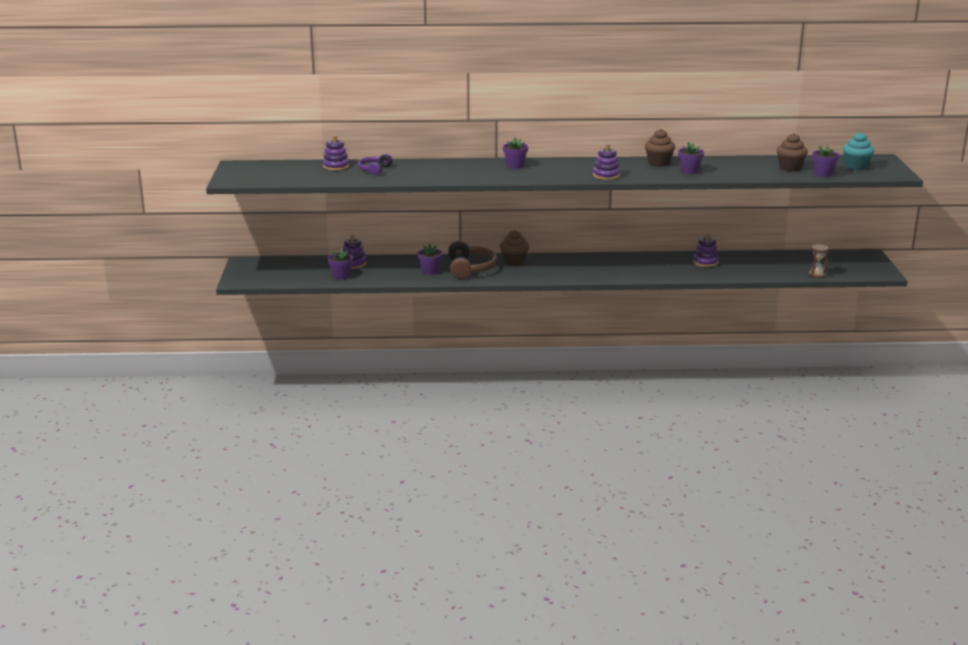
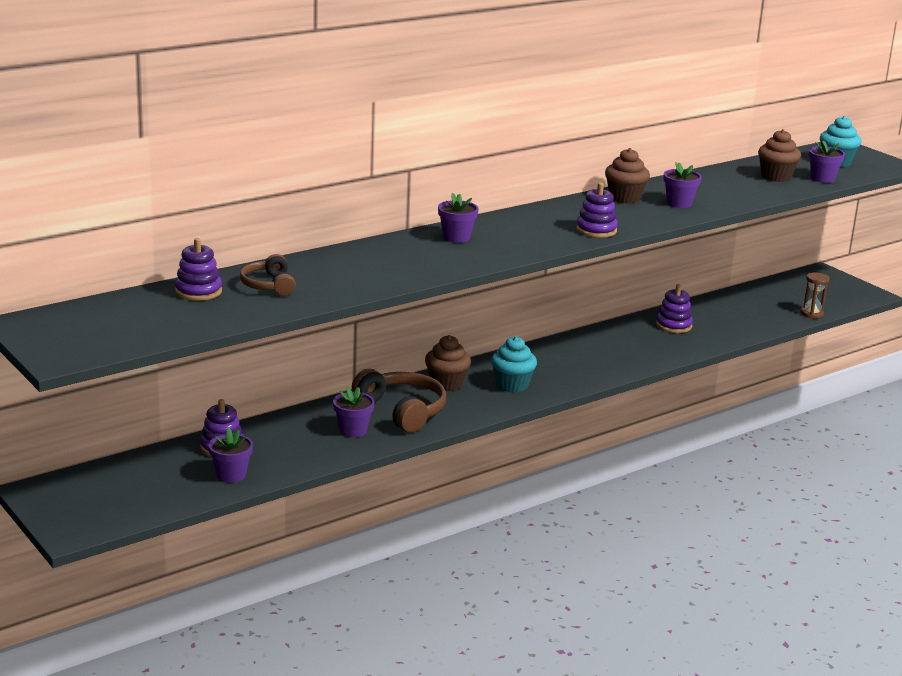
camera: 35 degrees left, 0 degrees up
purple headphones [358,154,393,176] -> brown headphones [240,254,296,296]
none -> turquoise cupcake [491,336,537,393]

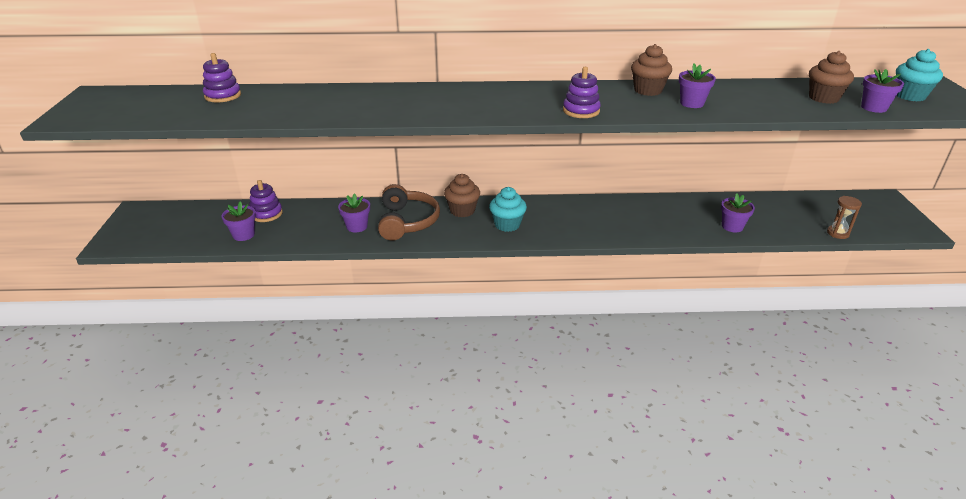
camera: 35 degrees right, 10 degrees up
brown headphones [240,254,296,296] -> none
purple flower pot [438,193,479,243] -> purple flower pot moved to [721,194,755,233]
purple stacking toy [656,284,693,333] -> none

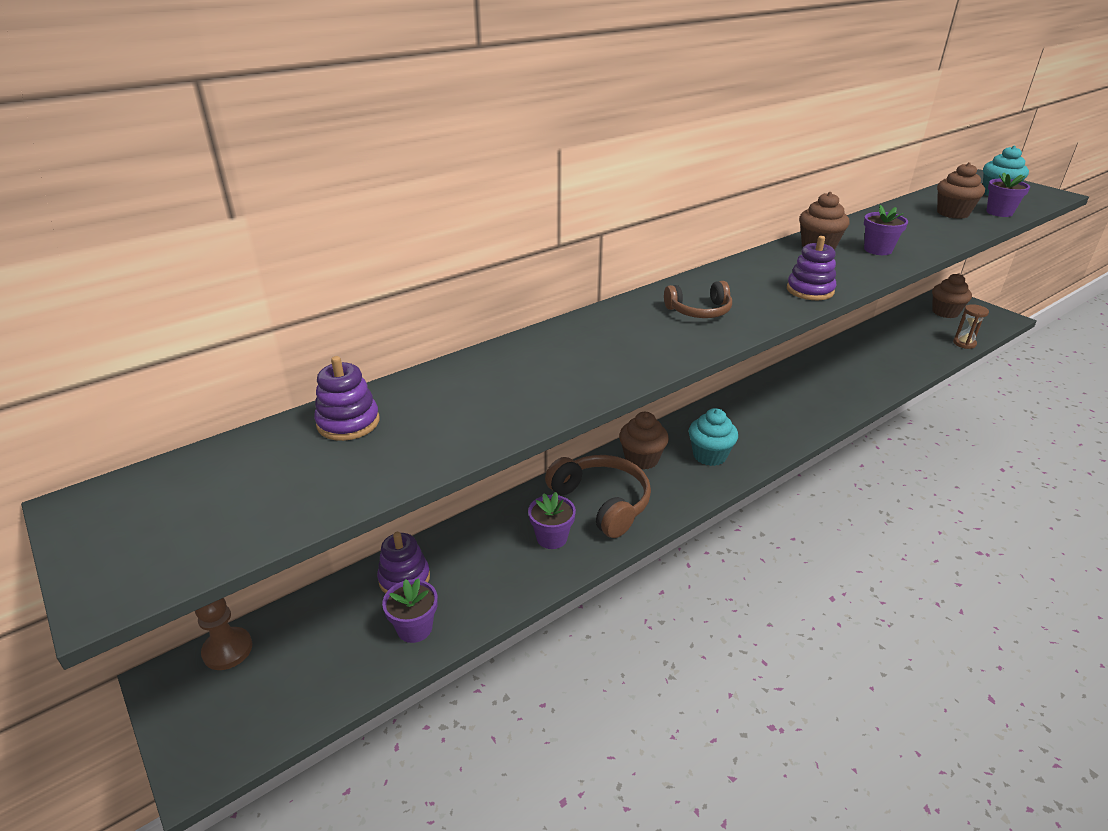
camera: 35 degrees left, 0 degrees up
purple flower pot [721,194,755,233] -> none
none -> brown pawn [195,598,252,670]
none -> brown headphones [664,281,732,318]
none -> brown cupcake [932,273,972,318]

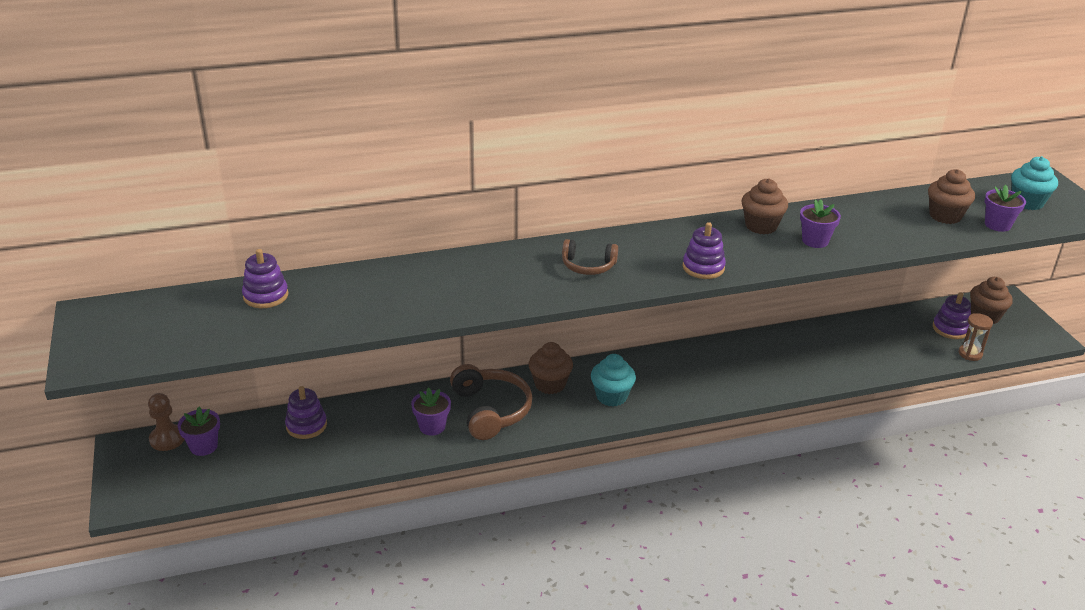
camera: 20 degrees right, 0 degrees up
purple flower pot [382,578,438,643] -> purple flower pot moved to [178,407,220,456]
none -> purple stacking toy [933,292,971,339]

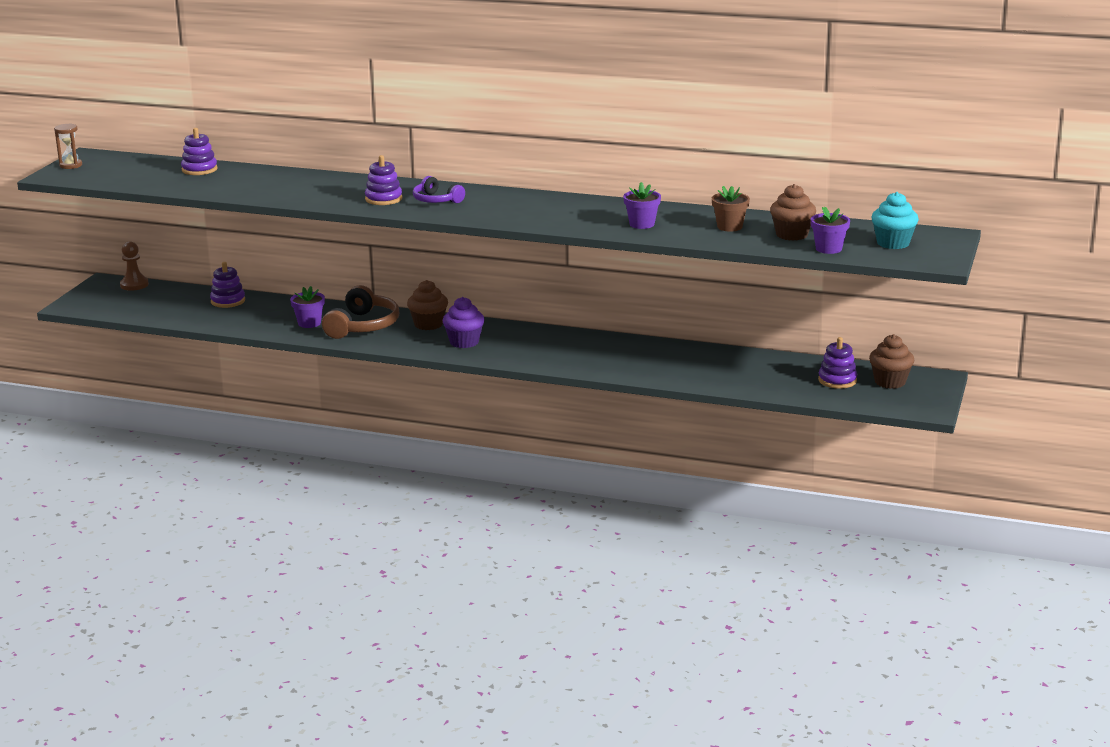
camera: 35 degrees right, 10 degrees down
purple flower pot [178,407,220,456] -> none
brown headphones [562,239,618,275] -> purple headphones [413,176,465,203]
turquoise cupcake [591,354,636,406] -> purple cupcake [443,297,485,348]
purple stacking toy [682,222,726,279] -> purple stacking toy moved to [365,155,402,205]
brown cupcake [741,178,788,234] -> none
brown hourglass [958,313,993,361] -> brown hourglass moved to [54,123,82,169]
none -> brown flower pot [712,186,750,232]

